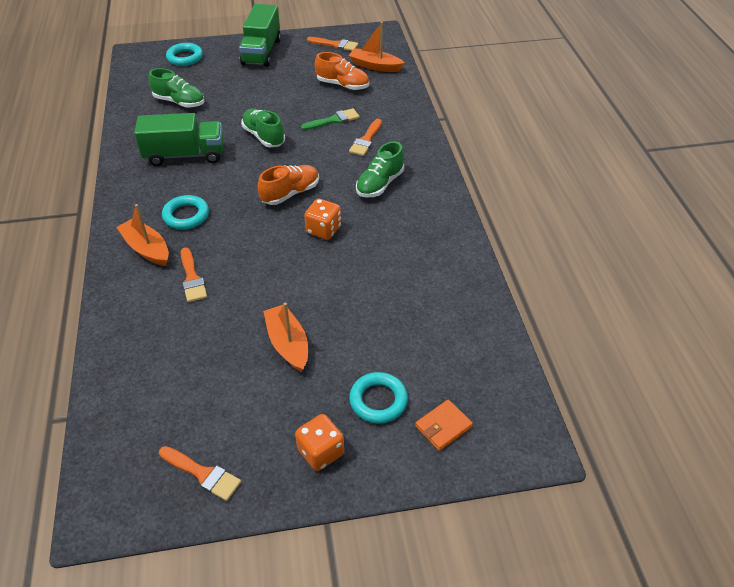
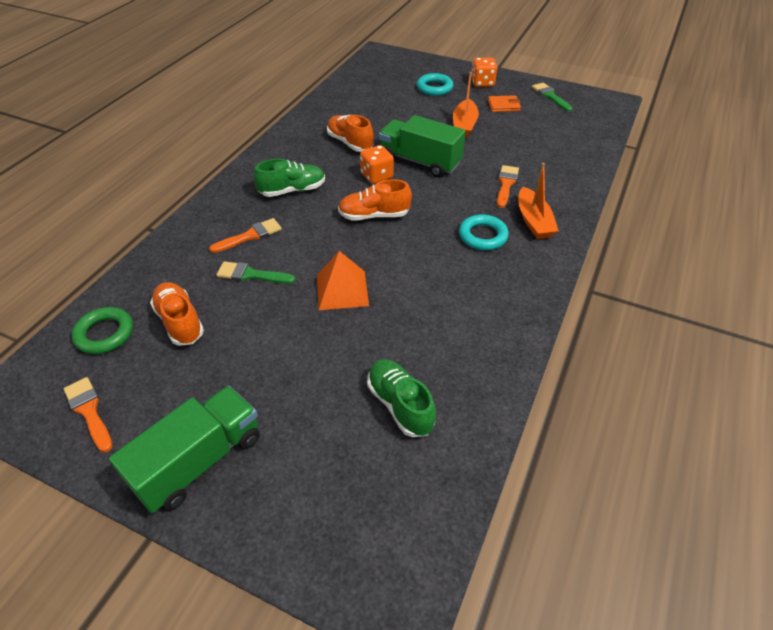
camera: 145 degrees left, 0 degrees up
green truck [134,113,223,166] -> green truck moved to [379,115,466,177]
orange brush [159,446,241,501] -> green brush [532,83,572,112]
turquoise ring [166,43,203,66] -> none
green shoe [241,109,285,147] -> orange pyramid [317,251,369,310]
orange boat [348,22,405,72] -> green ring [72,307,133,354]
orange wallet [415,399,473,451] -> orange wallet moved to [488,95,521,112]
none -> orange shoe [327,115,374,152]

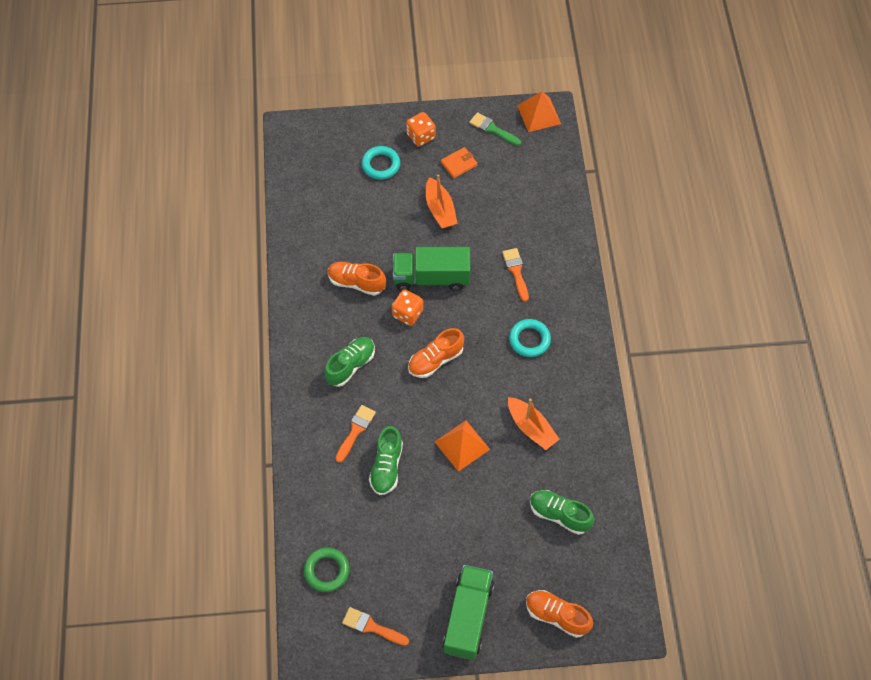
camera: 30 degrees left, 15 degrees up
orange shoe [150,282,204,346] -> orange shoe moved to [526,590,593,638]
green brush [216,261,295,284] -> green shoe [369,426,403,495]
orange boat [518,163,559,239] -> orange boat moved to [508,397,560,450]
none -> orange pyramid [517,91,561,132]

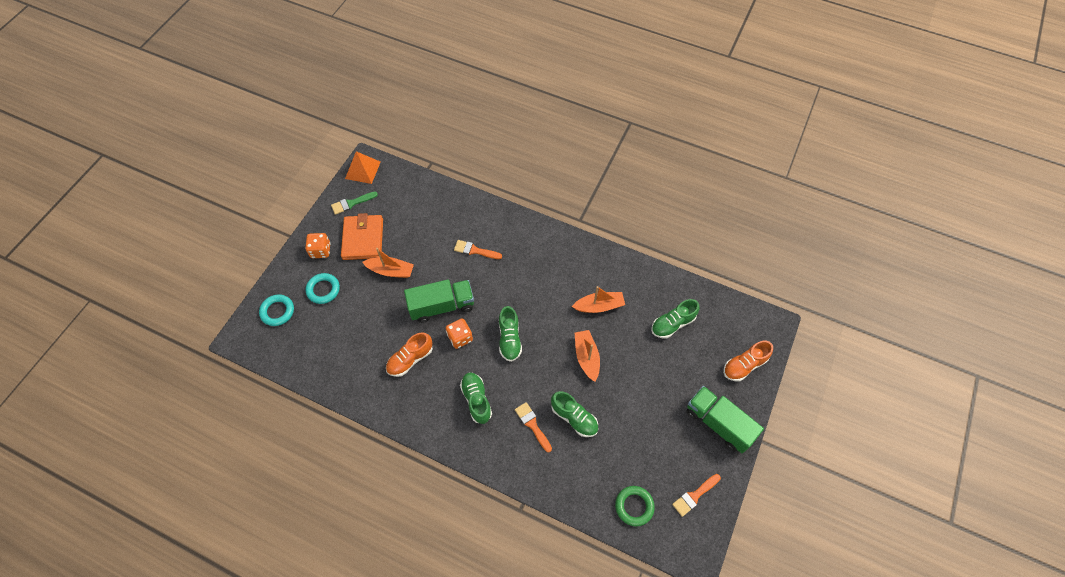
camera: 60 degrees left, 0 degrees up
green truck [393,247,470,291] -> green truck turned 135 degrees counterclockwise [404,279,474,323]
orange shoe [408,328,464,378] -> green shoe [499,306,522,362]
orange pyramid [435,420,490,472] -> orange boat [575,330,600,382]
orange wallet [441,147,478,178] -> orange wallet [341,213,383,260], size x1.93
turquoise ring [509,319,551,357] -> turquoise ring moved to [259,294,294,326]

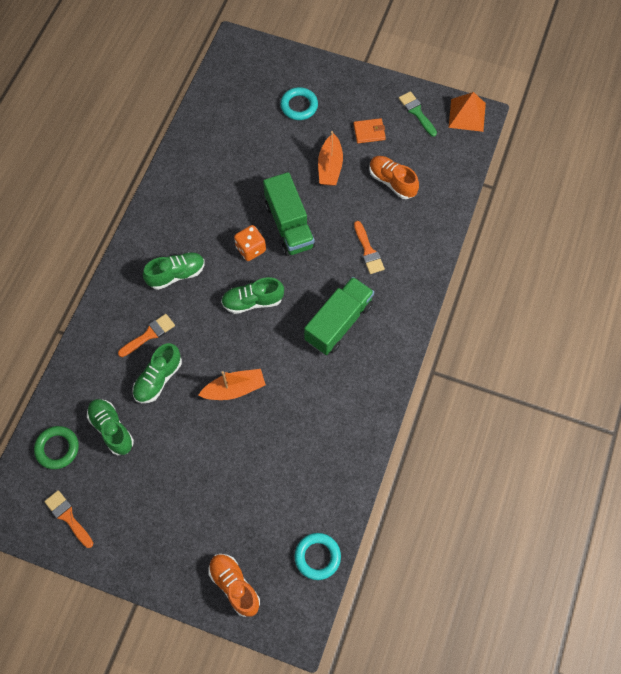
camera: 85 degrees right, 5 degrees up
turquoise ring [259,294,294,326] -> turquoise ring moved to [294,533,341,580]
orange dice [305,233,331,258] -> none
orange wallet [341,213,383,260] -> orange wallet [353,118,386,143], size x0.52
orange shoe [386,332,433,377] -> orange shoe moved to [369,156,419,199]
orange brush [454,240,502,259] -> orange brush turned 150 degrees clockwise [354,221,385,274]
orange boat [572,286,625,313] -> none
green shoe [651,299,699,339] -> green shoe moved to [87,399,134,455]
green truck [686,386,764,453] -> green truck moved to [304,277,374,355]

